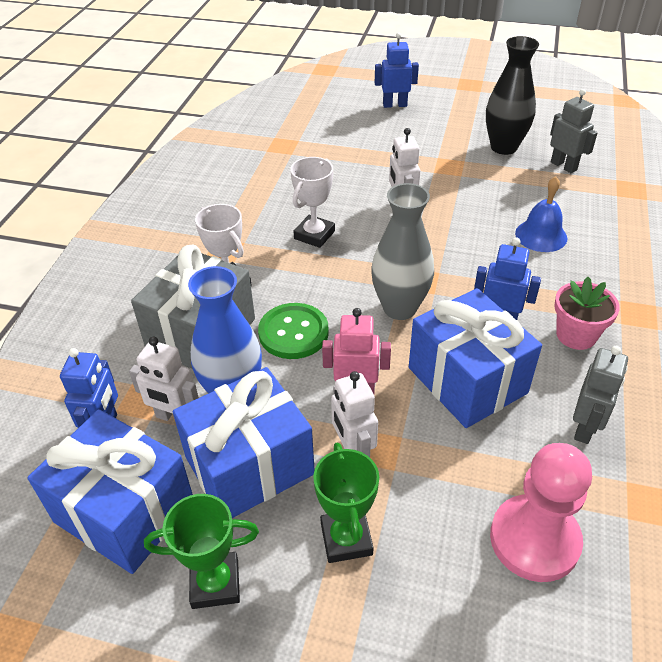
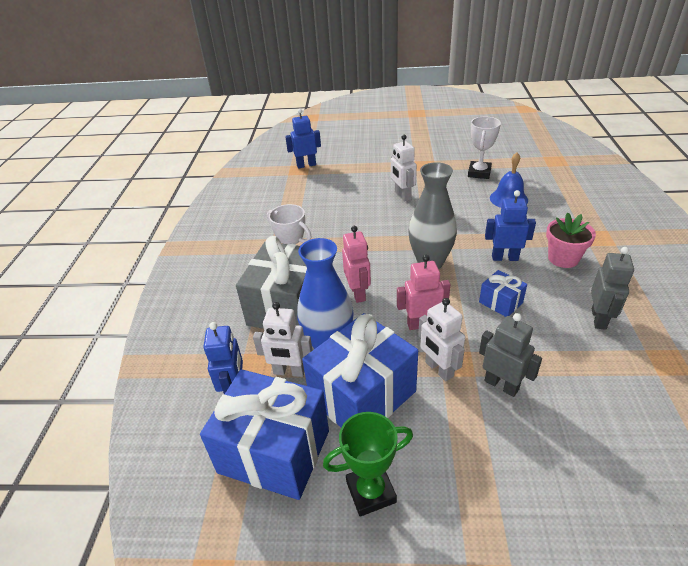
camera: 10 degrees left, 5 degrees down
green button [258,303,329,359] -> pink robot [342,226,371,303]
white trophy [290,157,335,248] -> white trophy moved to [468,117,501,179]
green trophy [313,443,379,563] -> none
blue robot [375,32,419,108] -> blue robot moved to [285,109,321,169]
blue gift [409,288,542,428] -> blue gift [479,270,527,317], size x0.47
black vase [486,36,539,155] -> none
pink pawn [490,443,592,582] -> none
grey robot [550,89,598,173] -> grey robot moved to [479,313,542,397]

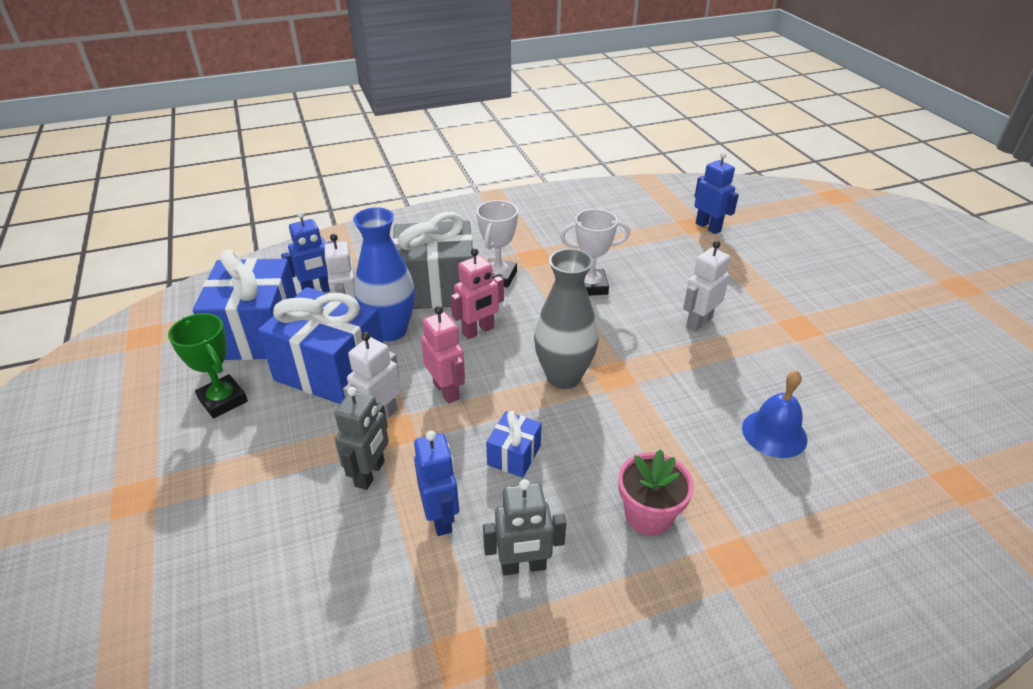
camera: 65 degrees right, 0 degrees up
white trophy [468,117,501,179] -> white trophy moved to [560,209,630,296]
blue robot [485,190,536,261] -> blue robot moved to [414,431,459,536]

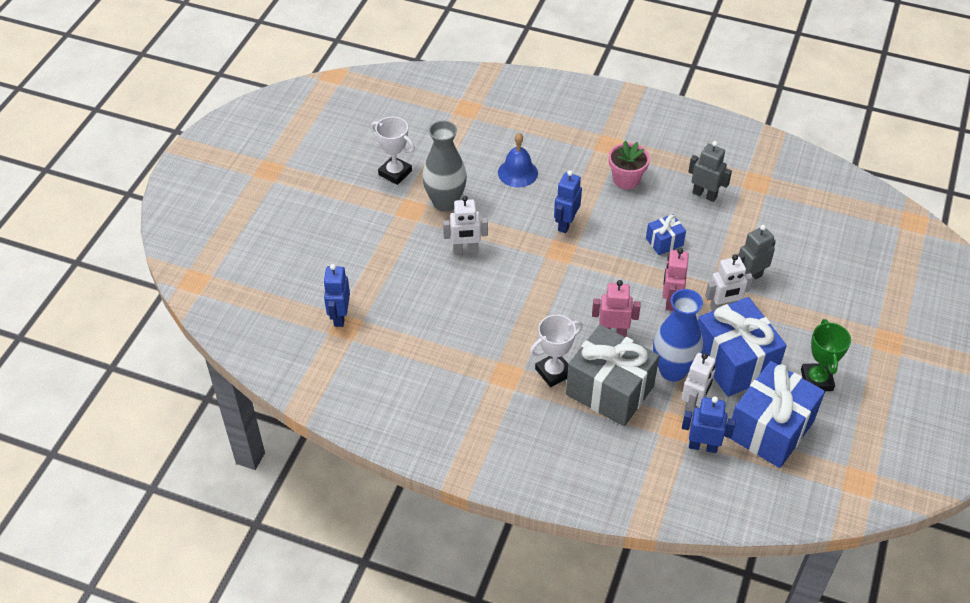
camera: 140 degrees left, 10 degrees up
blue robot [414,431,459,536] -> blue robot moved to [554,170,582,233]
grey vase [534,248,599,389] -> grey vase moved to [422,120,467,212]
white trophy [560,209,630,296] -> white trophy moved to [371,116,415,185]

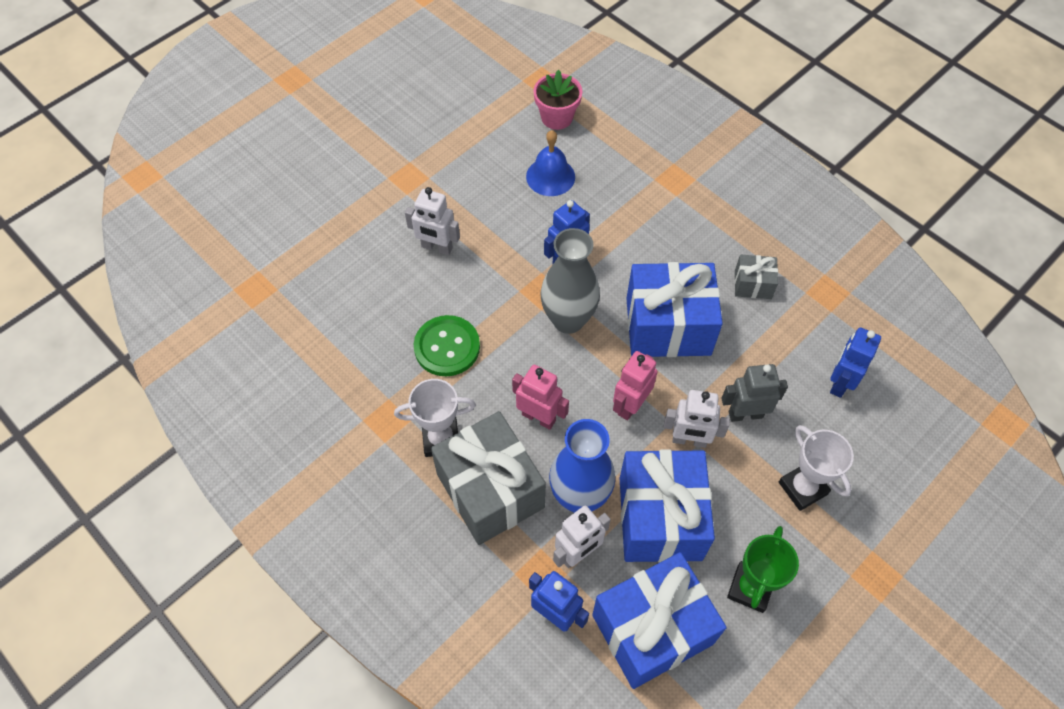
camera: 25 degrees right, 10 degrees up
blue robot [323,264,350,327] -> blue robot moved to [830,327,881,398]
white trophy [371,116,415,185] -> white trophy moved to [779,425,854,511]
grey vase [422,120,467,212] -> grey vase moved to [540,228,600,334]
pink flower pot [609,141,650,189] -> pink flower pot moved to [533,70,583,130]
blue gift [646,214,686,255] -> blue gift [626,262,723,357], size x2.14
grey robot [688,141,732,202] -> grey gift [734,255,778,299]
none -> green button [414,315,480,376]

